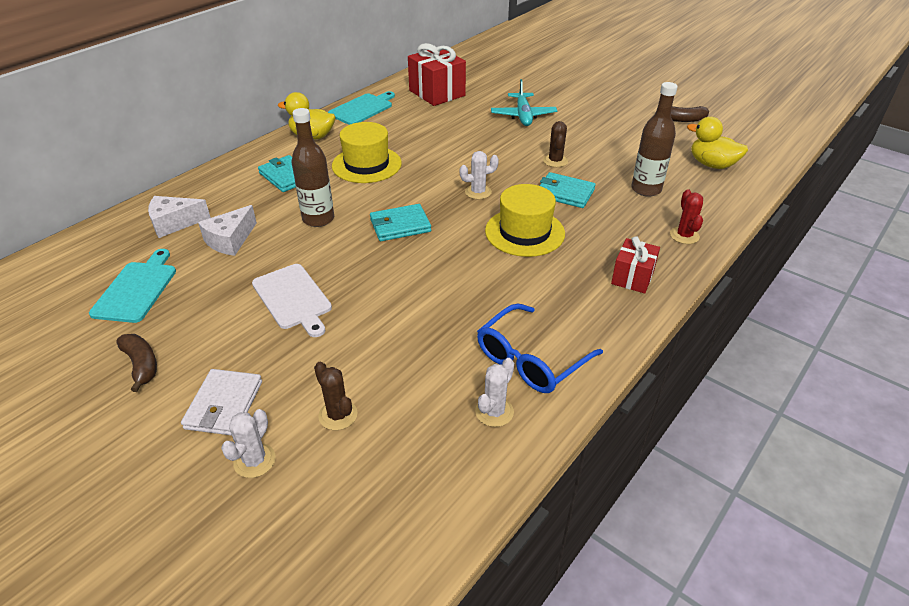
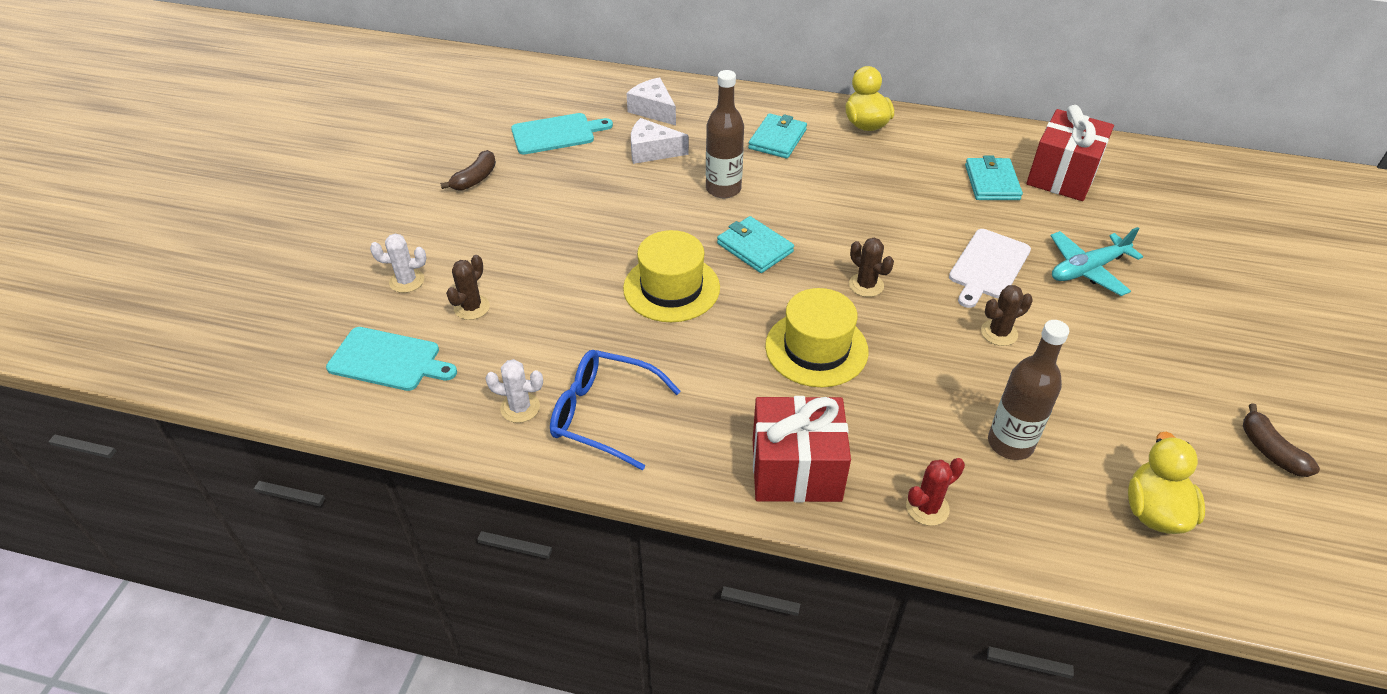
camera: 65 degrees right, 5 degrees up
white wallet [181,369,262,436] -> none
white cutting board [252,264,332,337] -> white cutting board moved to [949,229,1031,308]
turquoise cutting board [328,91,395,125] -> turquoise cutting board moved to [326,327,457,391]
yellow hat [332,122,402,183] -> yellow hat moved to [623,230,720,322]
white cactus [459,151,499,199] -> brown cactus [849,238,894,297]
turquoise wallet [540,172,596,208] -> turquoise wallet moved to [965,155,1023,200]
red gift [611,236,660,293] -> red gift [753,396,851,502], size x1.67

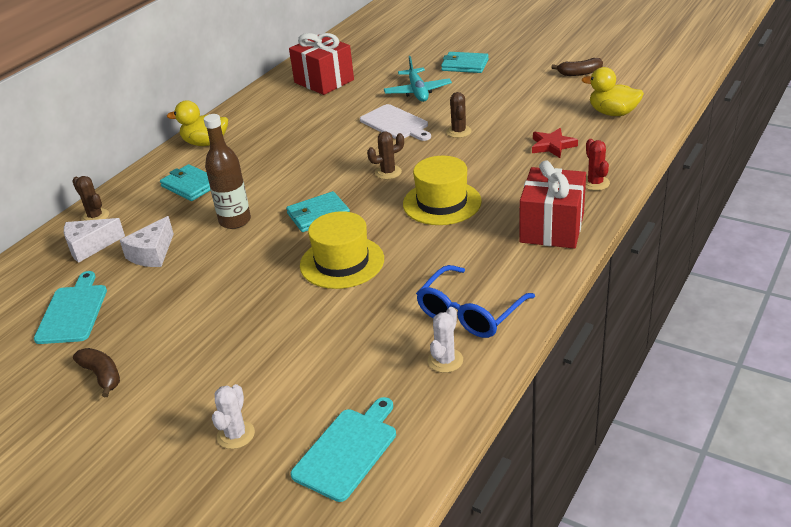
camera: 70 degrees left, 10 degrees down
brown cactus [446,255,490,320] -> brown cactus moved to [72,176,109,221]
turquoise wallet [965,155,1023,200] -> turquoise wallet moved to [441,52,489,73]
brown bottle [988,320,1069,460] -> red star [532,128,578,158]

